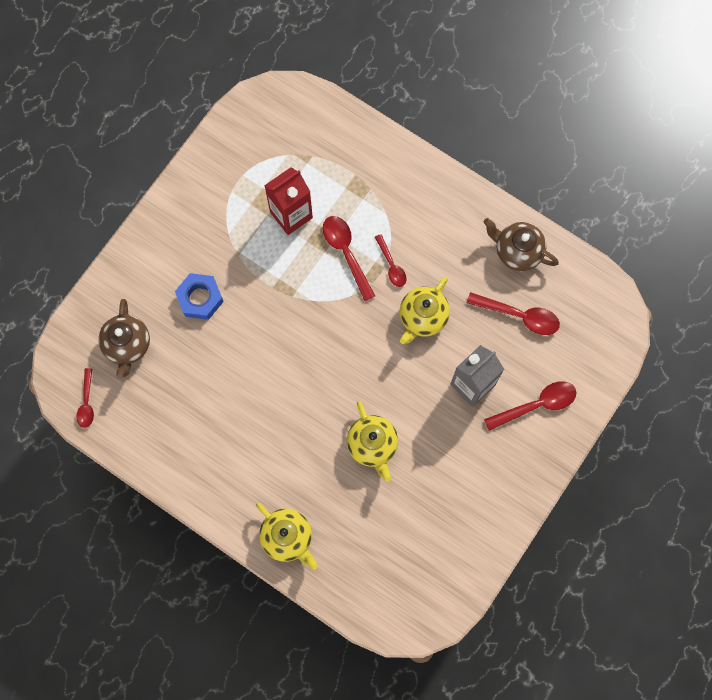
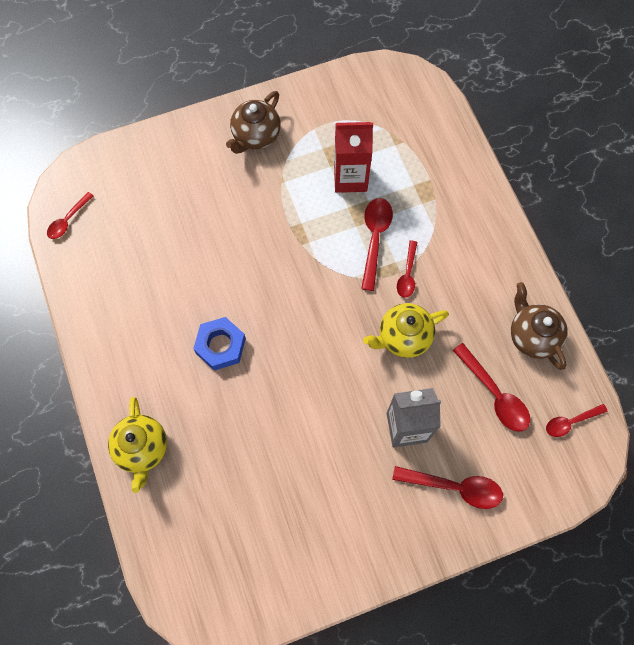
camera: 35 degrees right, 5 degrees down
brown teapot [98,299,150,379] -> brown teapot moved to [226,91,281,154]
blue nut [175,273,224,320] -> blue nut moved to [193,317,246,371]
yellow teapot [347,401,398,482] -> none
none -> red spoon [546,404,607,437]

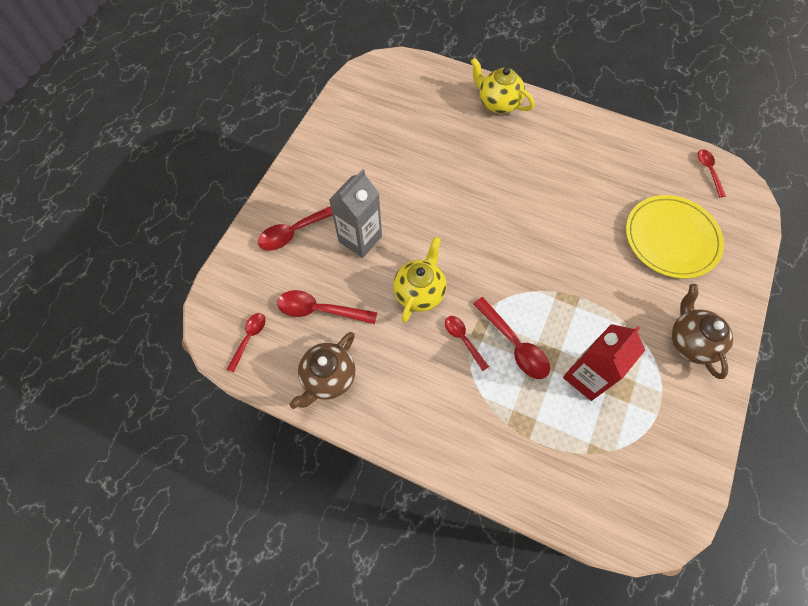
camera: 135 degrees right, 5 degrees down
blue nut [193,317,246,371] -> none
brown teapot [511,282,568,370] -> brown teapot turned 105 degrees clockwise [289,332,355,409]
none -> yellow plate [626,195,724,279]

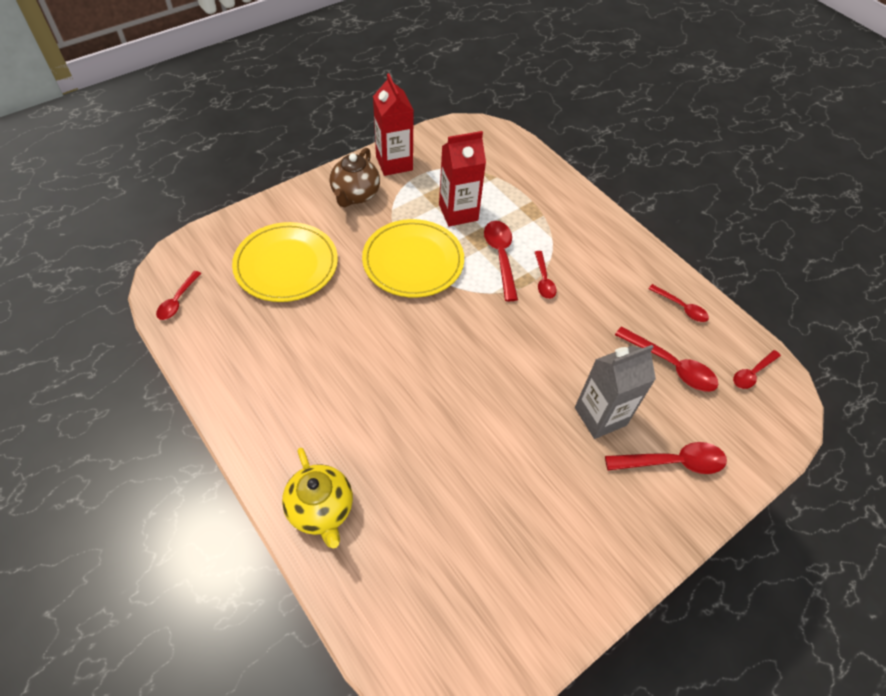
camera: 155 degrees left, 10 degrees down
brown teapot [289,332,355,409] -> red spoon [649,284,709,322]
yellow teapot [393,237,446,323] -> none
none -> yellow plate [362,219,464,298]
none -> red carton [373,73,414,176]

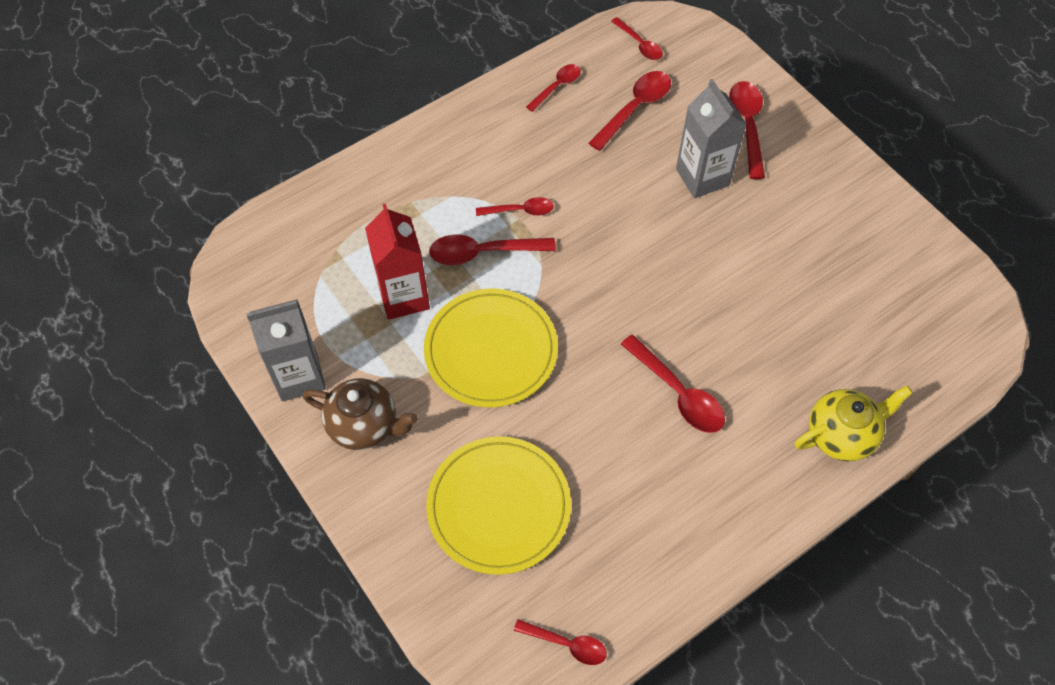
camera: 85 degrees left, 5 degrees up
red carton [373,73,414,176] -> grey carton [246,299,326,402]
none -> red spoon [621,335,725,433]

